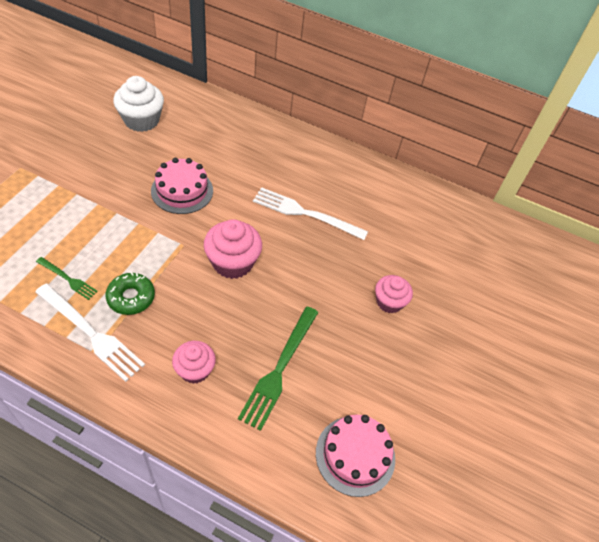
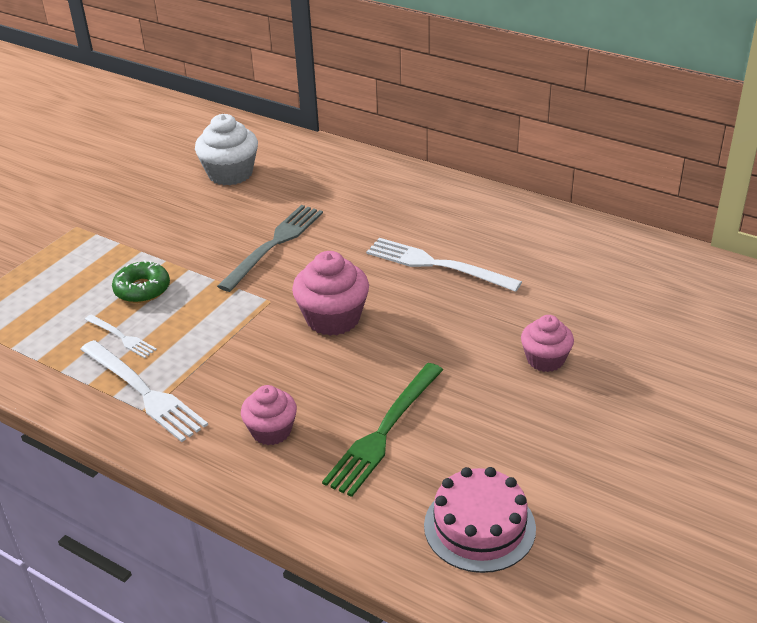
camera: 15 degrees right, 15 degrees down
green fork [36,257,98,300] -> white fork [85,314,157,358]
green donut [106,272,155,315] -> green donut moved to [112,260,170,303]
pink cake [151,158,213,214] -> grey fork [217,205,323,292]

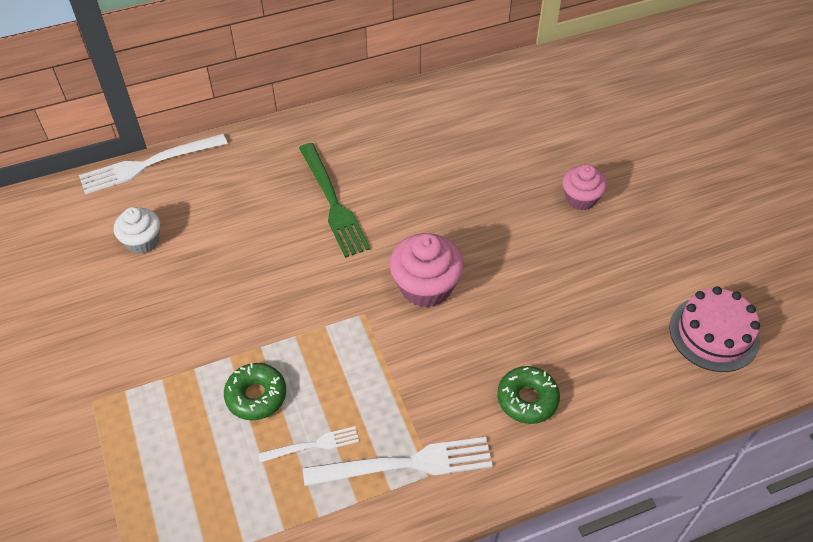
camera: 55 degrees left, 15 degrees up
white cupcake [195,114,258,185] -> white cupcake [114,207,160,254], size x0.65
grey fork [217,205,323,292] -> none
pink cupcake [241,385,297,445] -> green donut [497,366,560,424]
green fork [322,363,443,497] -> green fork moved to [299,143,370,258]
white fork [366,238,522,292] -> white fork moved to [79,134,228,194]

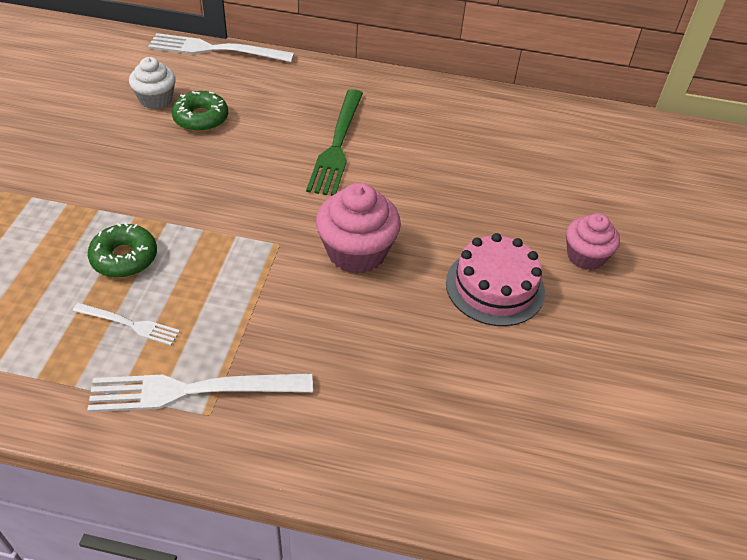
camera: 30 degrees right, 5 degrees down
white fork [303,437,493,486] -> white fork turned 150 degrees clockwise [87,373,313,412]
green donut [497,366,560,424] -> green donut moved to [172,91,228,132]
pink cake [670,287,760,372] -> pink cake moved to [446,233,545,326]

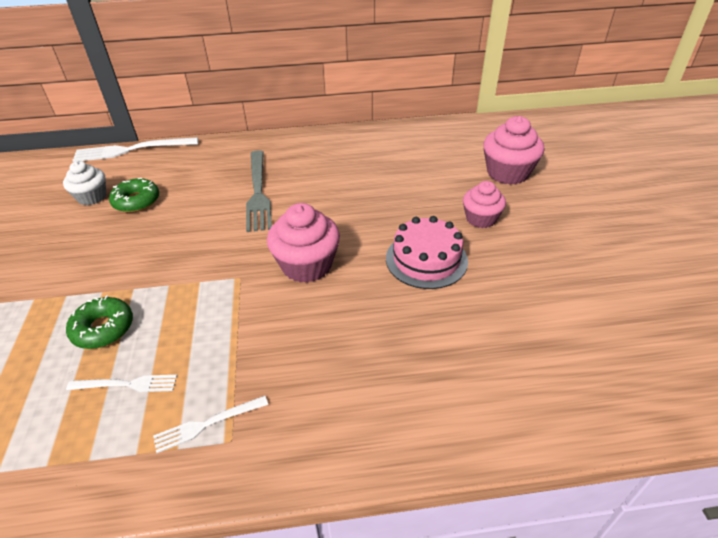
camera: 15 degrees left, 5 degrees down
white fork [87,373,313,412] -> white fork [153,396,268,453], size x0.54
green fork [306,89,363,196] -> grey fork [246,150,272,232]
none -> pink cupcake [483,116,544,185]

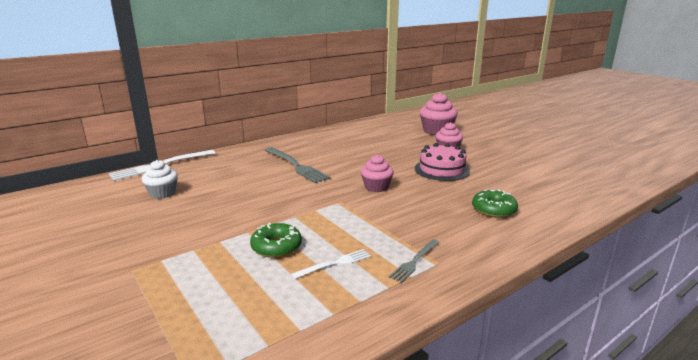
camera: 30 degrees left, 20 degrees down
green donut [109,178,159,213] -> green donut moved to [472,189,518,218]
white fork [153,396,268,453] -> grey fork [389,240,440,283]
pink cupcake [267,203,340,283] -> pink cupcake [361,155,394,192], size x0.65

